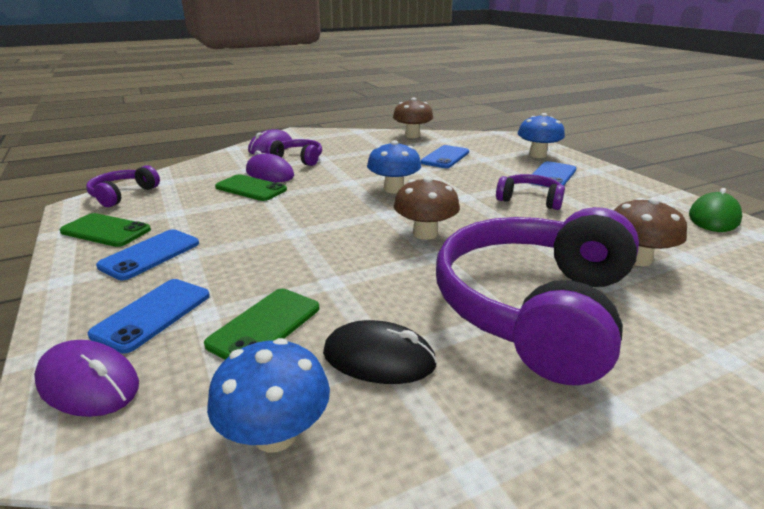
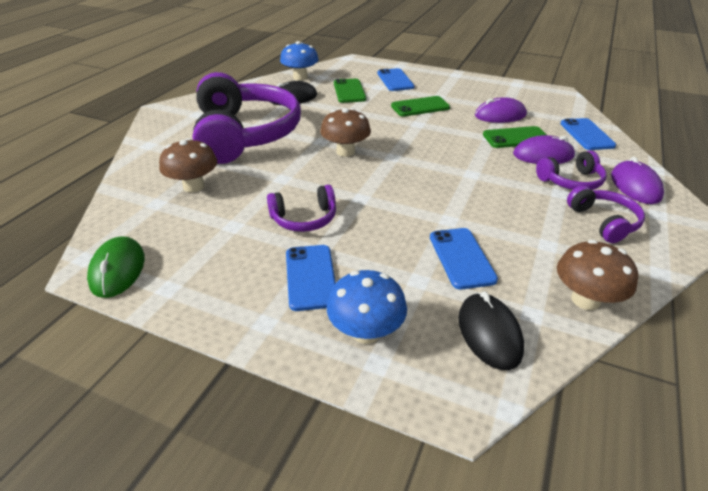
camera: 140 degrees right, 10 degrees up
purple mouse [34,340,139,417] -> purple mouse moved to [475,97,527,123]
green phone [59,213,151,247] -> green phone moved to [391,96,450,116]
purple headphones [86,165,160,207] -> purple headphones moved to [567,186,645,243]
blue phone [96,229,199,280] -> blue phone moved to [561,118,616,150]
blue mushroom [367,140,421,193] -> none
none -> black mouse [458,292,524,370]

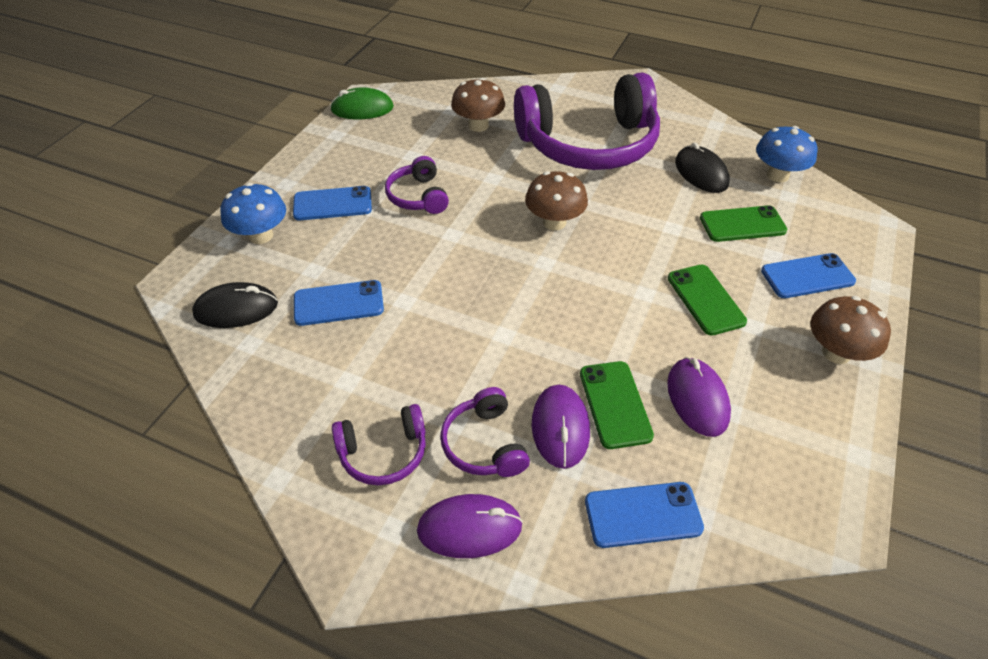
camera: 90 degrees right, 10 degrees up
brown mushroom [557,240,638,310] -> brown mushroom moved to [811,296,891,364]

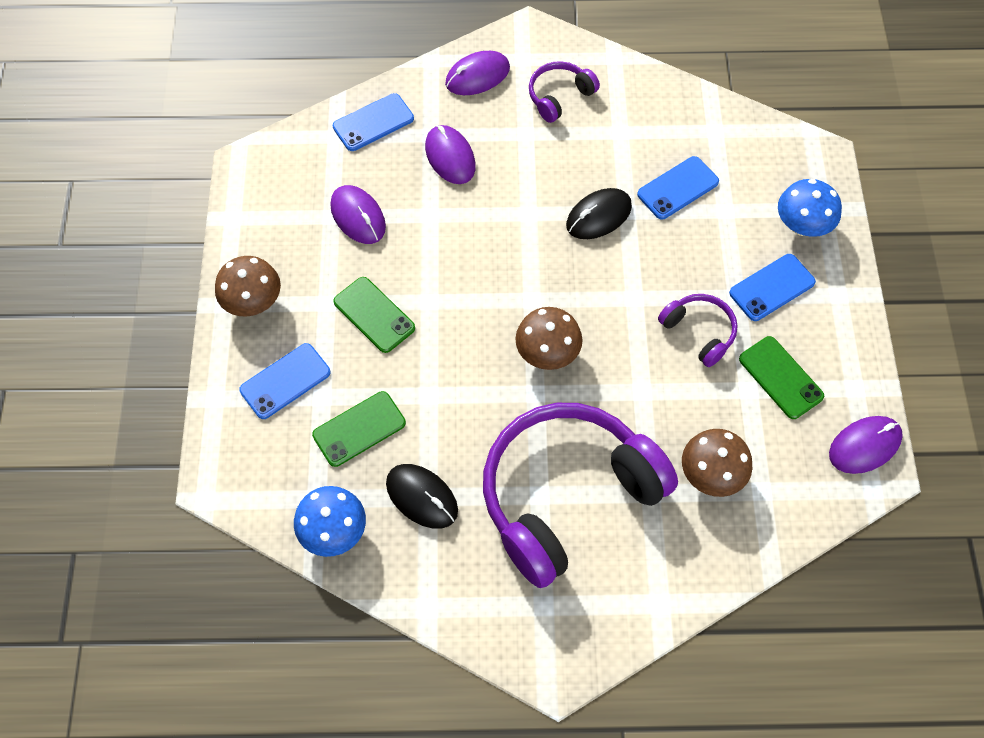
camera: 155 degrees right, 15 degrees up
black mouse [192,282,278,328] -> black mouse moved to [566,188,632,239]
green mouse [330,87,394,119] -> purple mouse [829,416,903,474]
purple headphones [440,387,530,477] -> none
green phone [580,361,654,449] -> green phone moved to [739,336,824,419]

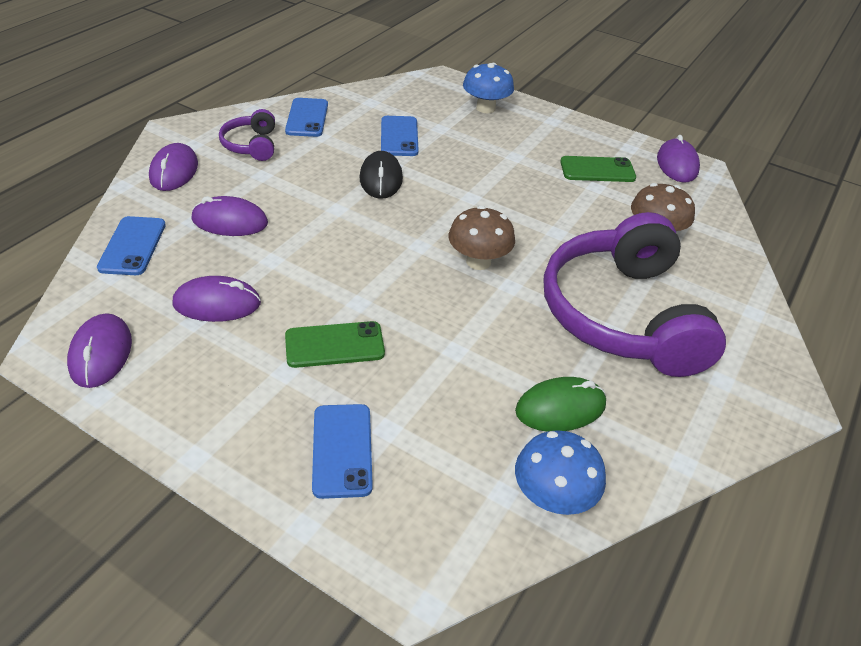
camera: 60 degrees left, 20 degrees down
brown mushroom [215,256,281,317] -> none
green phone [312,391,406,467] -> none
black mouse [386,464,458,529] -> green mouse [515,377,606,432]
purple headphones [658,294,738,367] -> none
blue phone [729,254,816,321] -> blue phone moved to [285,98,328,137]
none -> purple mouse [67,313,132,388]

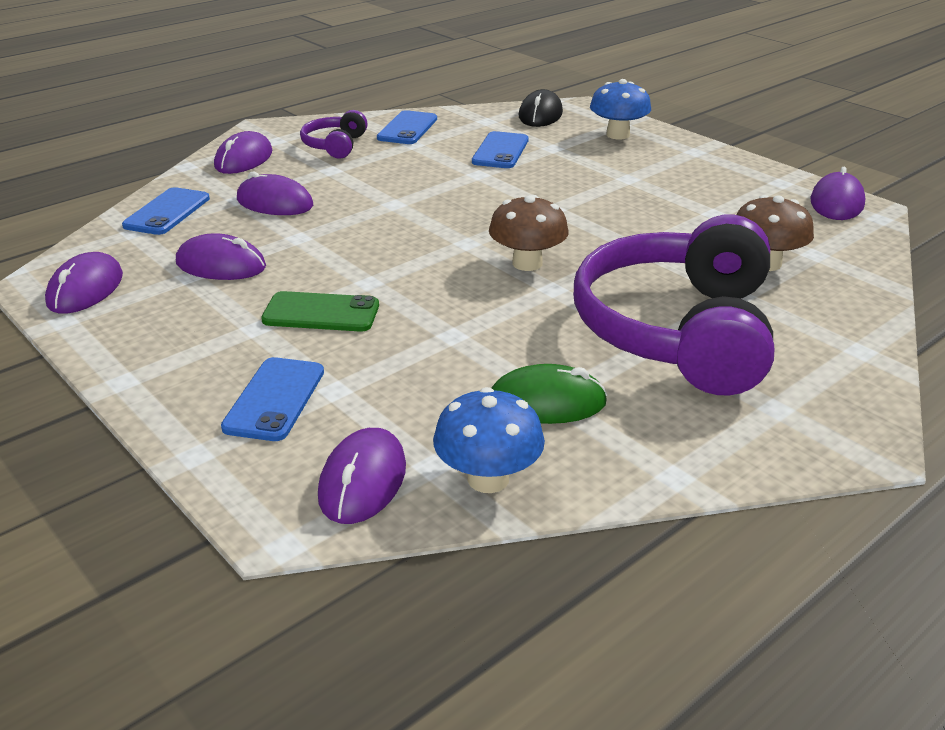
camera: 20 degrees right, 10 degrees down
black mouse [359,151,403,199] -> black mouse moved to [519,89,563,127]
green phone [560,156,636,182] -> none
none -> purple mouse [318,428,406,524]

